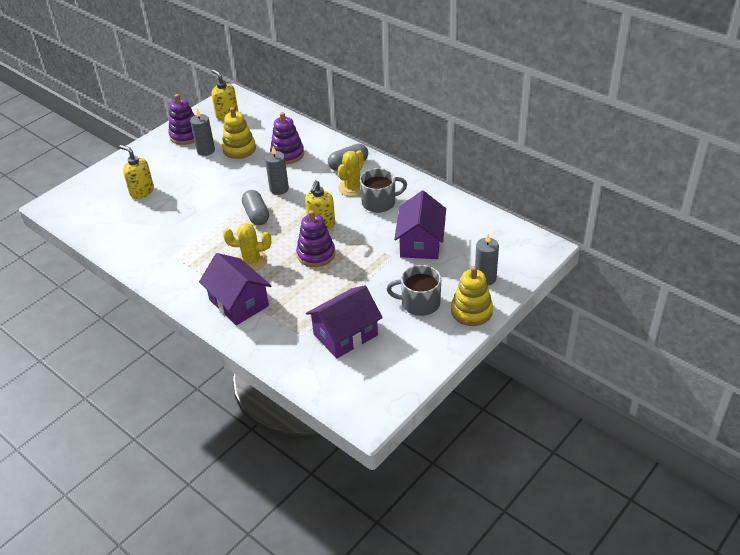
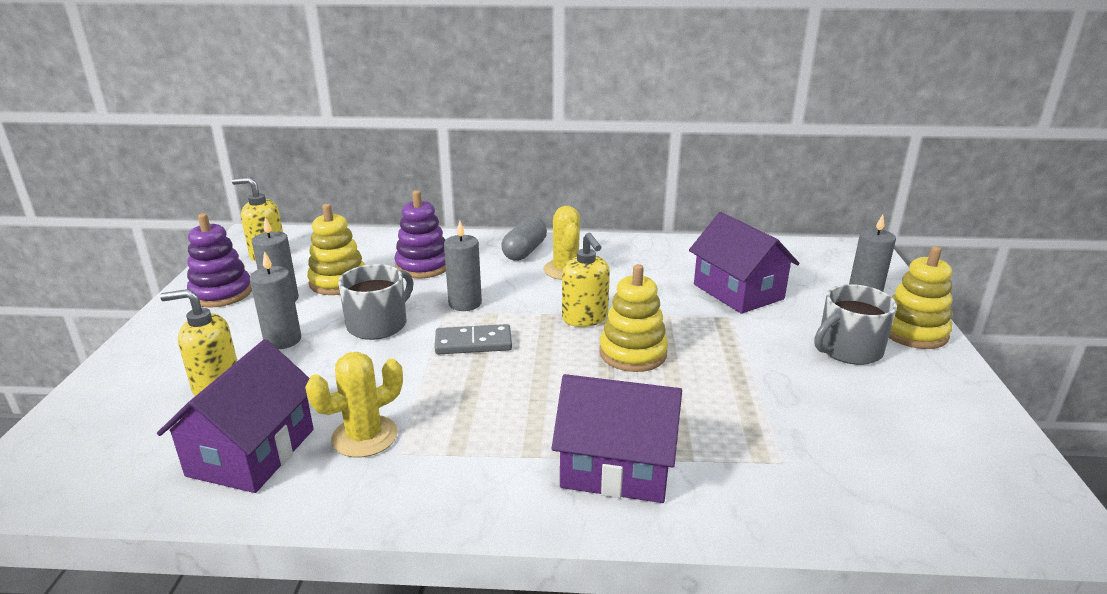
camera: 40 degrees left, 15 degrees down
yellow cactus [223,223,271,271] -> yellow cactus moved to [305,352,403,457]
grey capsule [242,190,269,225] -> grey domino [435,324,512,354]
purple stacking toy [296,210,335,267] -> yellow stacking toy [599,264,668,372]
purple house [306,285,383,359] -> purple house moved to [157,339,314,493]
grey mug [360,168,407,213] -> grey mug moved to [338,264,414,340]
none -> grey candle [250,251,301,349]

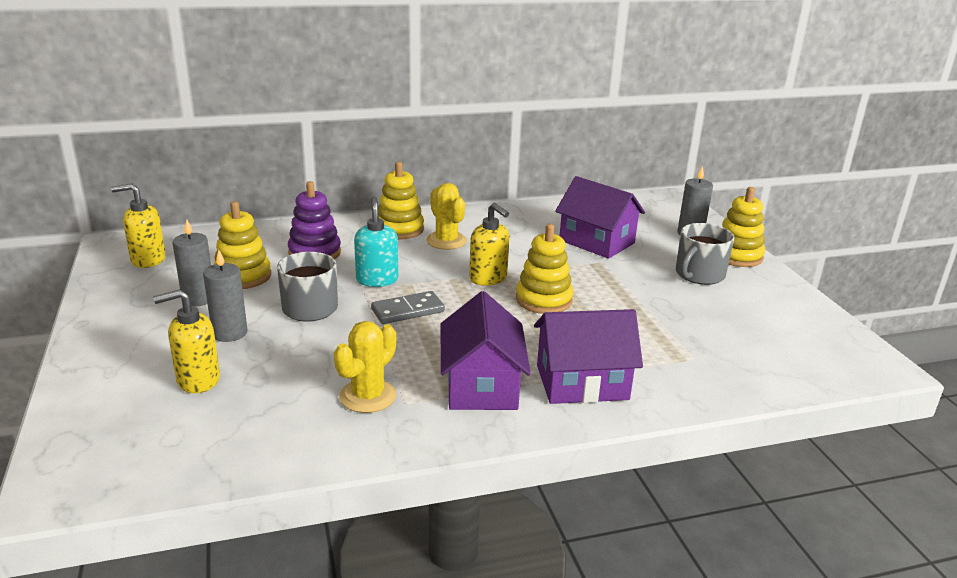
camera: 20 degrees left, 0 degrees up
purple house [157,339,314,493] -> purple house moved to [441,291,531,410]
purple stacking toy [187,213,252,307] -> none
grey candle [444,220,482,311] -> turquoise soap dispenser [354,197,398,287]
grey capsule [501,217,547,261] -> yellow stacking toy [378,162,424,240]

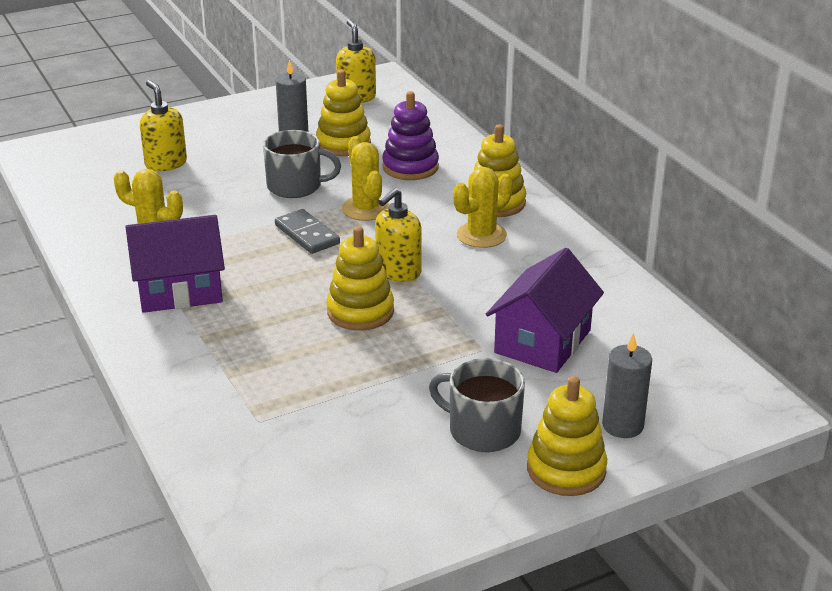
camera: 80 degrees right, 5 degrees up
grey candle [203,250,247,342] -> none
turquoise soap dispenser [354,197,398,287] -> yellow cactus [342,136,390,221]
purple house [534,309,643,404] -> none

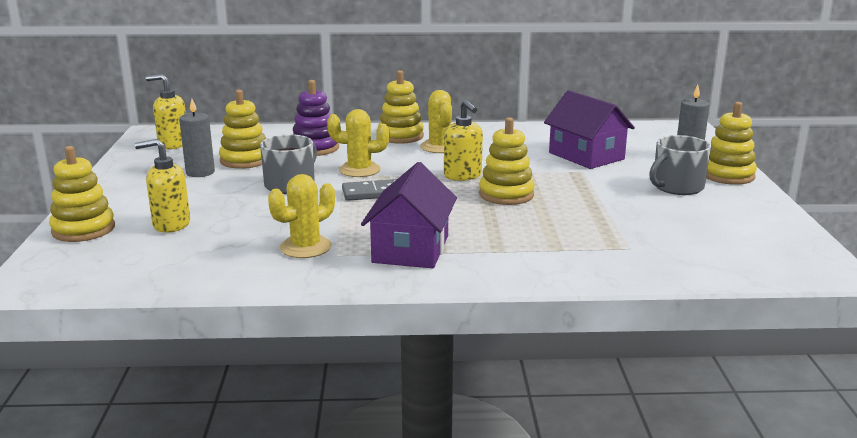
camera: 65 degrees left, 10 degrees down
none -> yellow stacking toy [49,146,115,242]

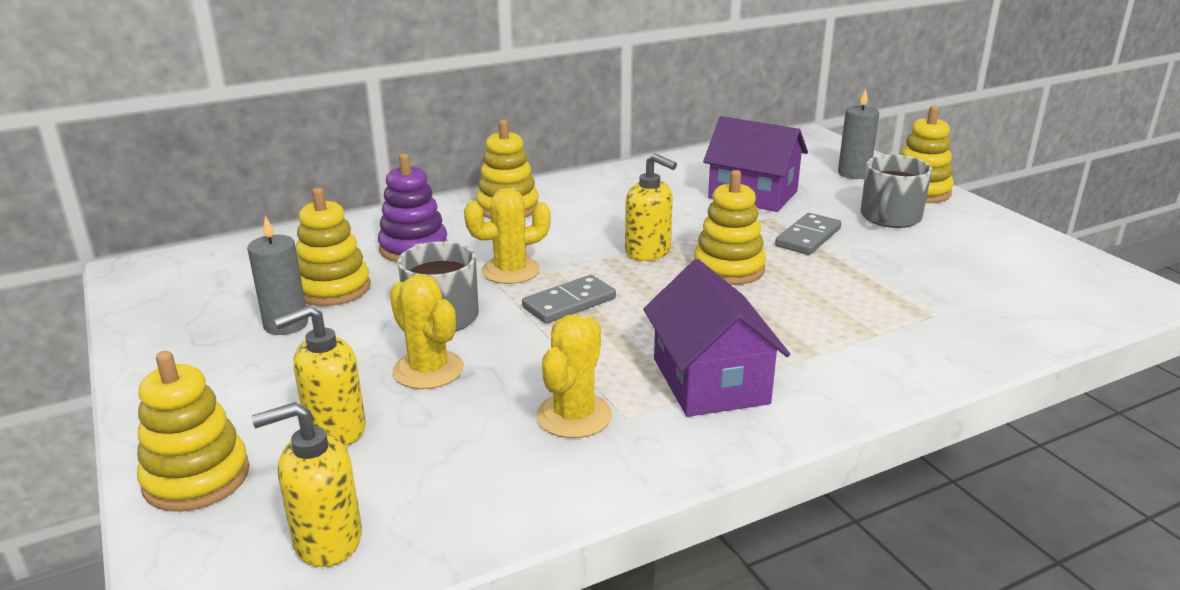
camera: 25 degrees left, 5 degrees up
yellow soap dispenser [146,74,186,149] -> yellow soap dispenser moved to [252,402,362,567]
yellow cactus [420,90,452,153] -> yellow cactus moved to [390,274,464,389]
none -> grey domino [775,213,841,255]

